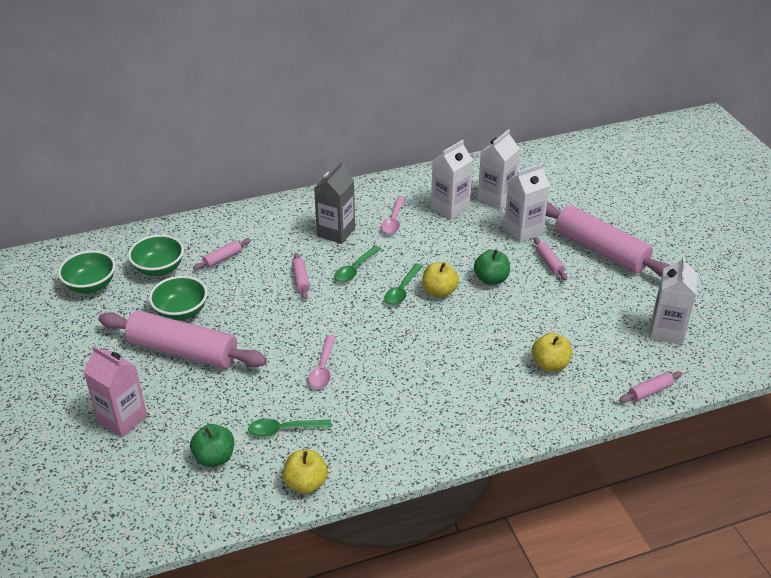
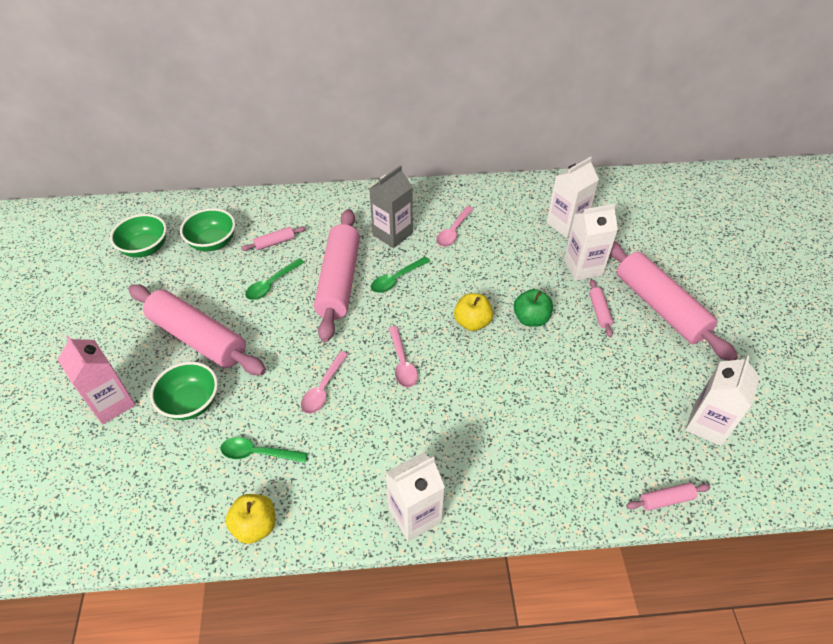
camera: 15 degrees right, 10 degrees up
green bowl [149,276,208,321] -> green bowl moved to [150,362,218,420]
green apple [190,424,234,467] -> none
pink rolling pin [292,253,310,299] -> pink rolling pin [314,209,360,342], size x2.46
green spoon [384,264,423,305] -> green spoon moved to [245,258,305,300]
white carton [431,140,473,219] -> white carton moved to [385,453,445,542]
yellow apple [532,333,572,371] -> none
none -> pink spoon [388,326,418,387]

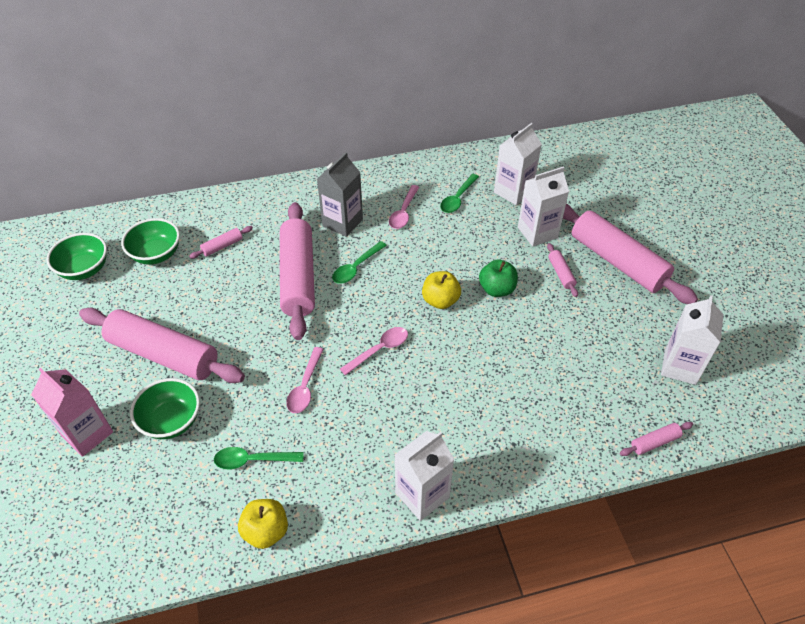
camera: 10 degrees left, 0 degrees up
green spoon [245,258,305,300] -> green spoon moved to [440,174,479,213]
pink spoon [388,326,418,387] -> pink spoon turned 105 degrees counterclockwise [340,327,408,376]

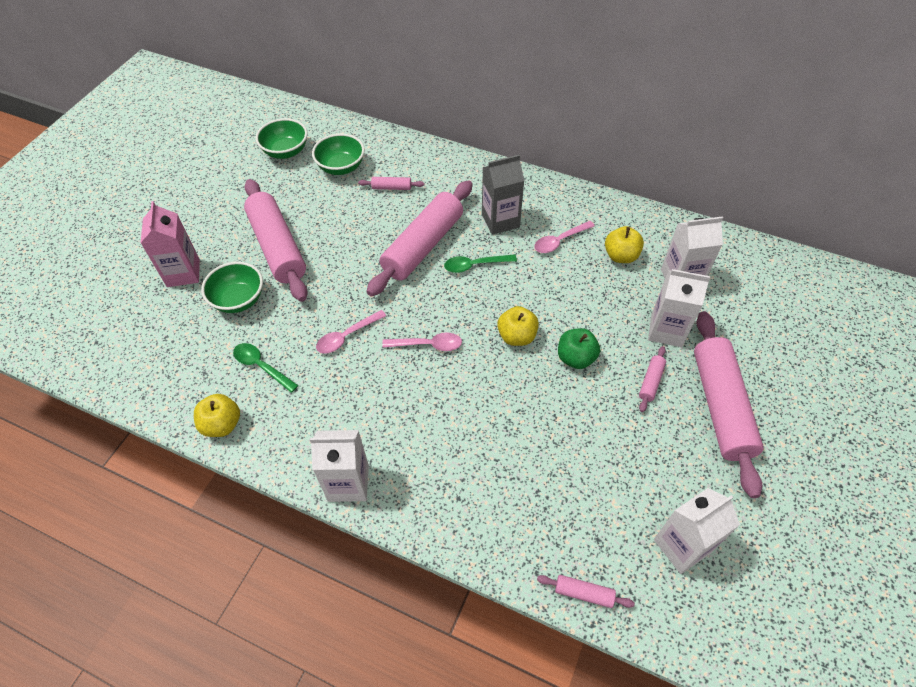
camera: 40 degrees right, 5 degrees up
green spoon [440,174,479,213] -> yellow apple [605,226,644,263]

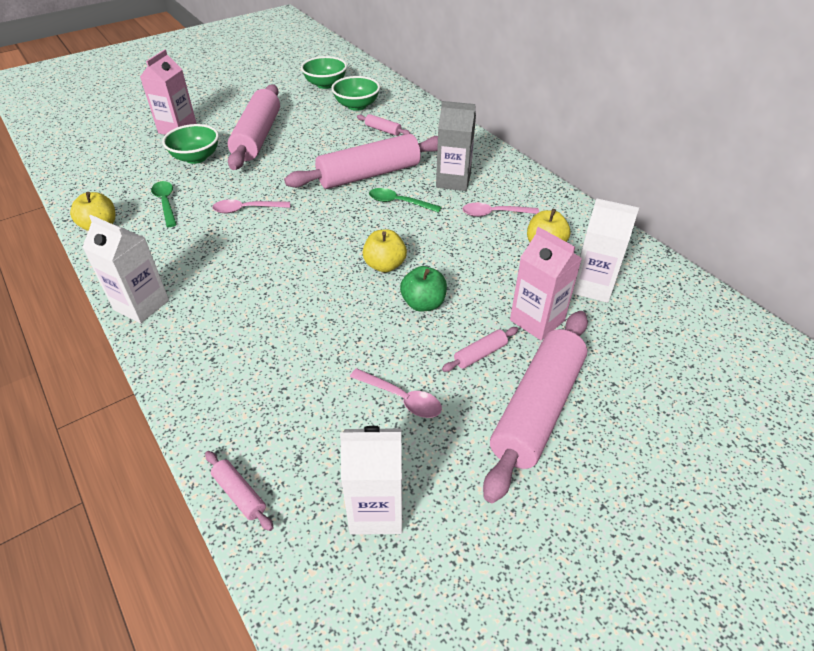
camera: 30 degrees right, 10 degrees down
pink spoon [382,332,462,351] -> pink spoon moved to [350,368,442,418]
white carton [648,269,711,347] -> pink carton [510,227,582,340]

